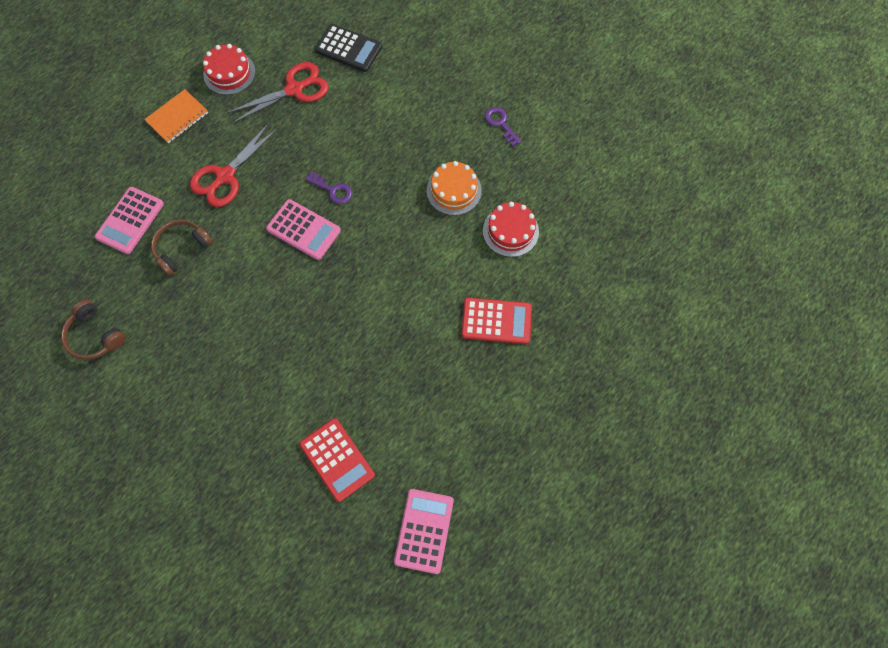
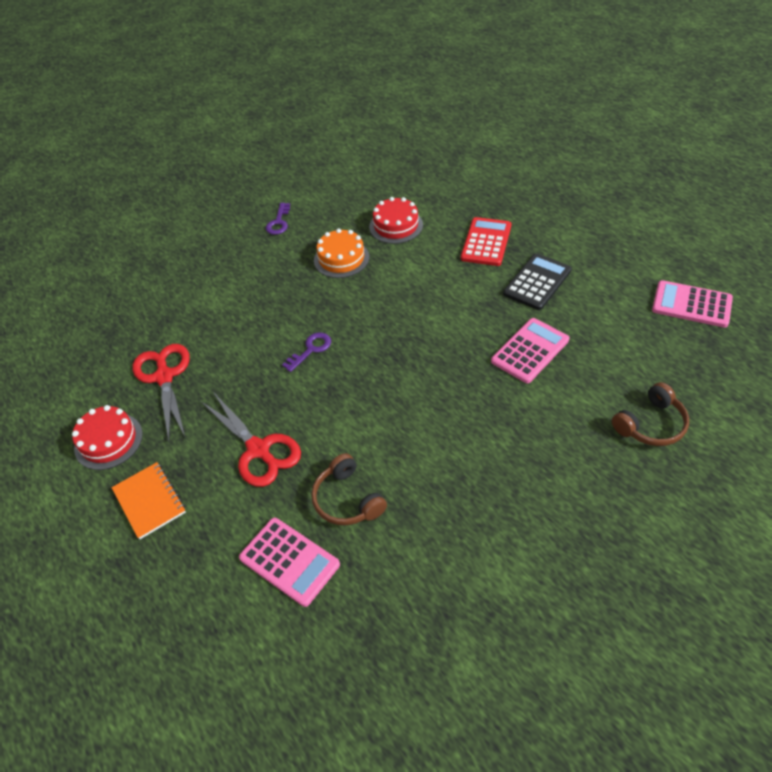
camera: 75 degrees left, 20 degrees down
brown headphones [61,300,126,360] -> brown headphones moved to [612,382,689,446]
pink calculator [266,199,341,260] -> pink calculator moved to [491,318,569,383]
red calculator [299,418,375,502] -> none
black calculator [315,24,382,72] -> black calculator moved to [503,253,572,310]
purple key [485,107,521,147] -> purple key turned 60 degrees counterclockwise [266,203,290,235]

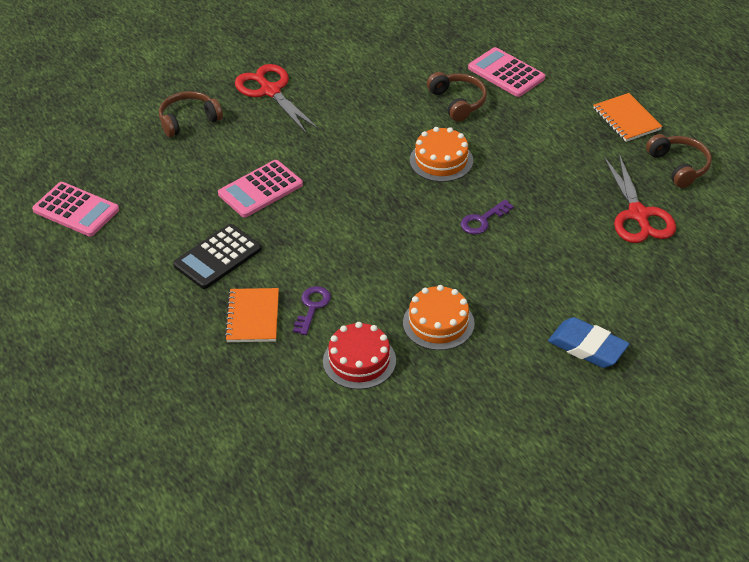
camera: 175 degrees left, 5 degrees down
red cake [72,405,143,470] -> brown headphones [646,134,712,188]
red scissors [201,393,301,487] -> red scissors moved to [235,64,319,134]
purple key [266,203,290,235] -> purple key moved to [293,286,331,335]
red calculator [461,217,511,266] -> orange notebook [224,288,279,342]
none -> orange cake [410,127,473,182]
none -> blue eraser [548,317,629,368]

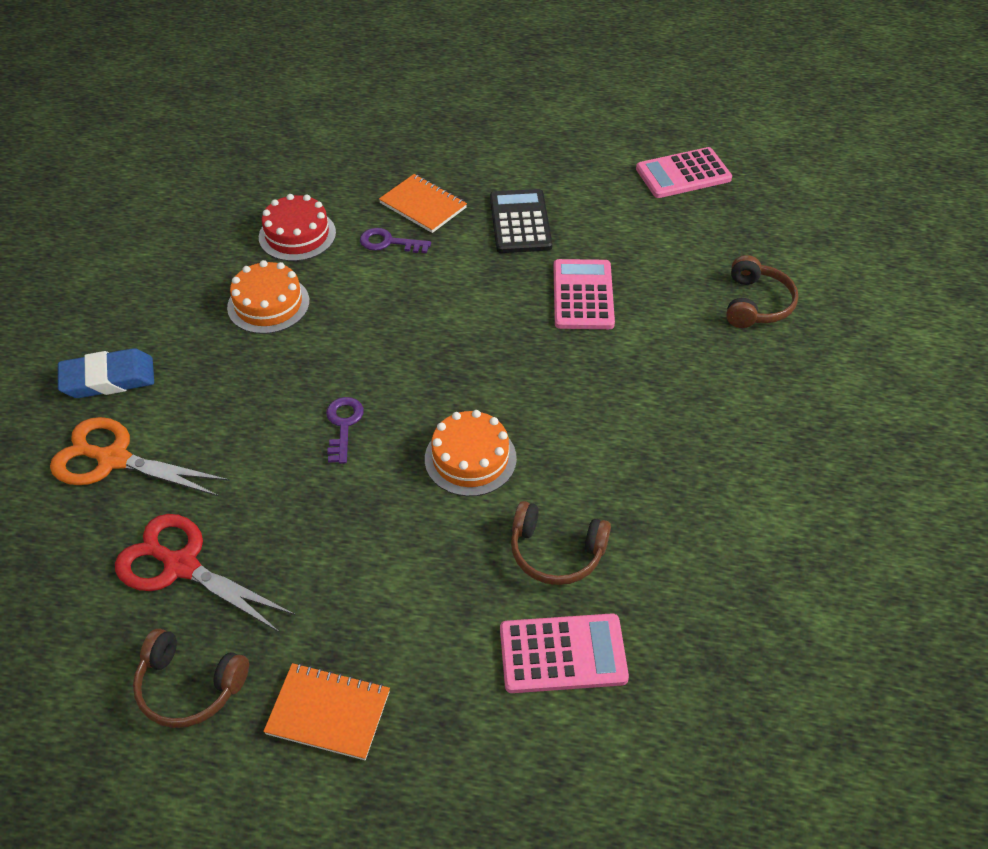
camera: 130 degrees right, 5 degrees up
red scissors [235,64,319,134] -> none
purple key [293,286,331,335] -> purple key turned 135 degrees clockwise [360,228,431,253]
none -> orange scissors [50,417,230,496]

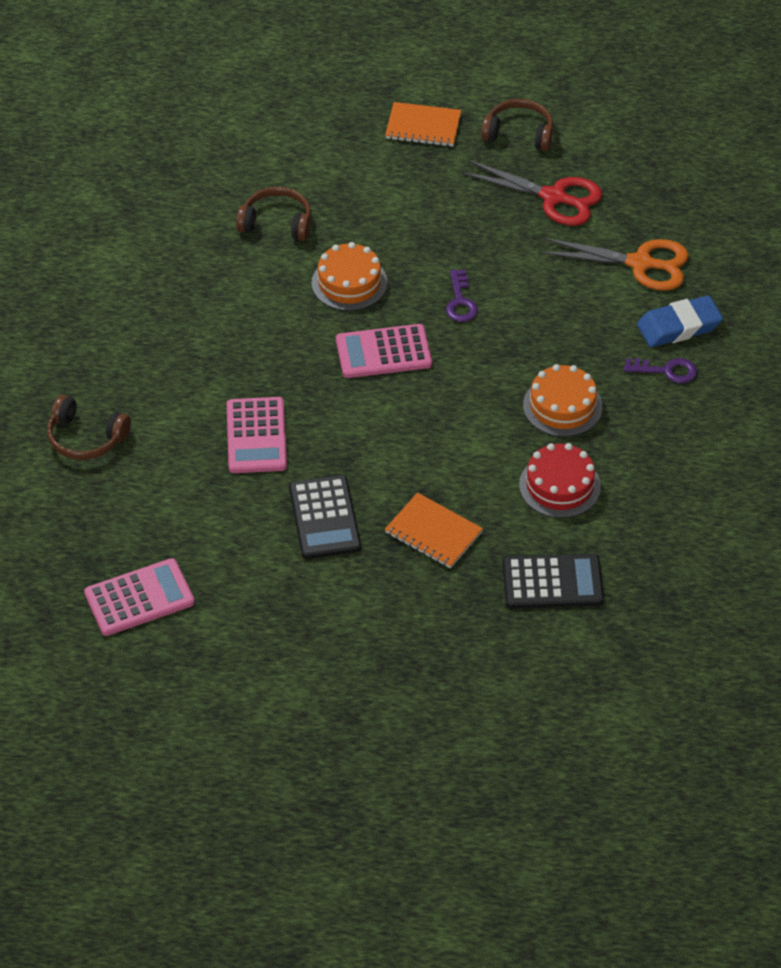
camera: 175 degrees right, 0 degrees up
purple key [360,228,431,253] -> purple key moved to [624,358,697,383]
pink calculator [500,613,629,693] -> pink calculator moved to [336,324,432,378]
brown headphones [726,255,798,328] -> brown headphones turned 75 degrees counterclockwise [47,395,131,460]
none -> black calculator [502,554,604,609]

